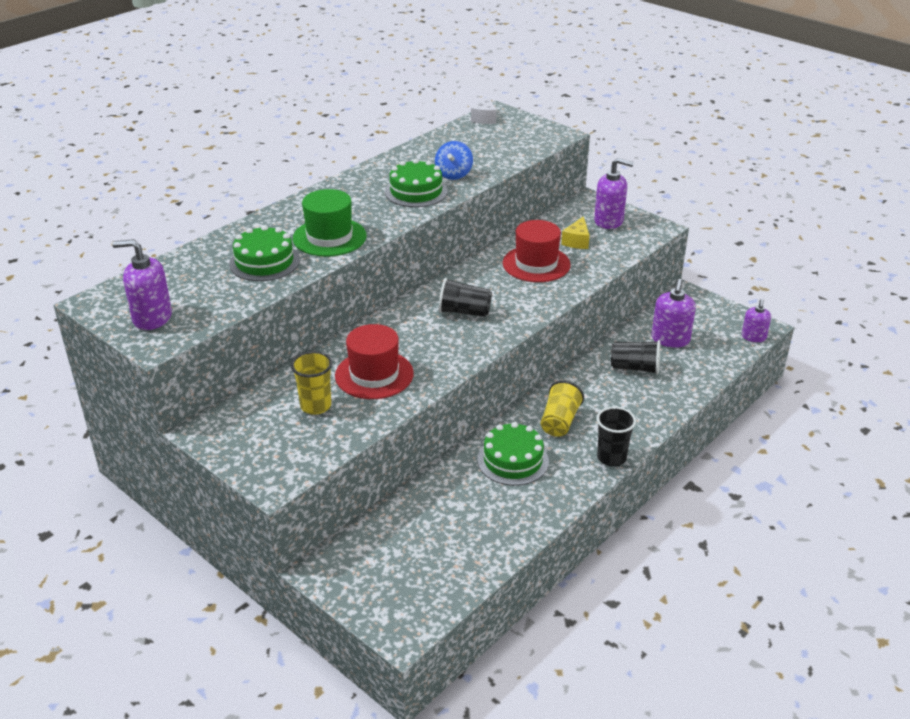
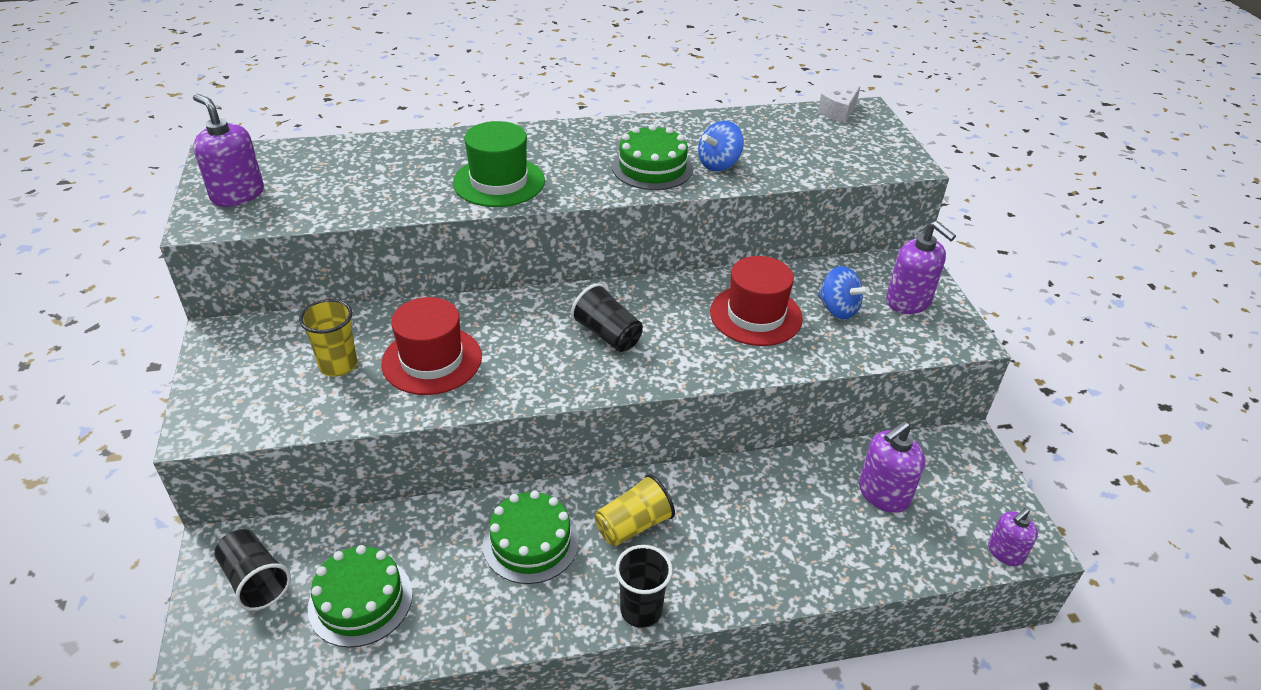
camera: 35 degrees right, 5 degrees up
green cake [229,225,300,281] -> green cake moved to [308,545,413,647]
yellow cheese [561,216,590,249] -> blue spinning top [818,266,870,319]
black cup [611,340,660,375] -> black cup moved to [214,529,291,611]

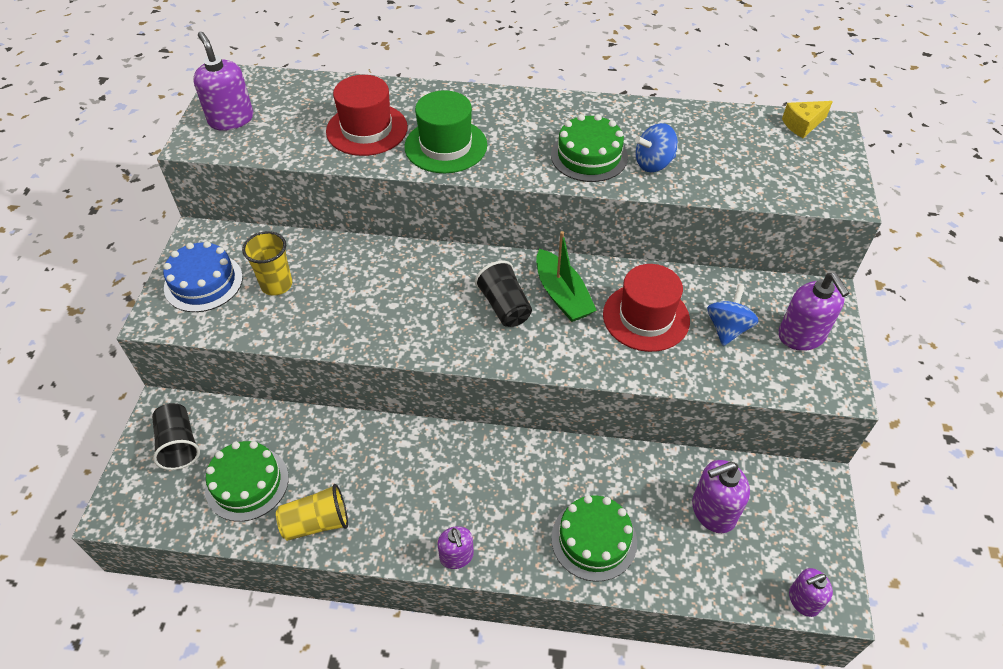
camera: 20 degrees right, 10 degrees up
red hat [381,297,482,395] -> red hat moved to [326,75,408,156]
green cake [483,490,579,584] -> green cake moved to [551,495,637,582]
yellow cup [595,474,675,546] -> yellow cup moved to [276,484,348,541]
black cup [615,545,673,628] -> purple soap dispenser [437,526,474,569]
white cheese [818,86,860,123] -> yellow cheese [782,101,833,138]
blue spinning top [818,266,870,319] -> blue spinning top turned 135 degrees counterclockwise [707,285,759,346]
none -> blue cake [163,241,243,312]
none -> green boat [536,231,597,322]

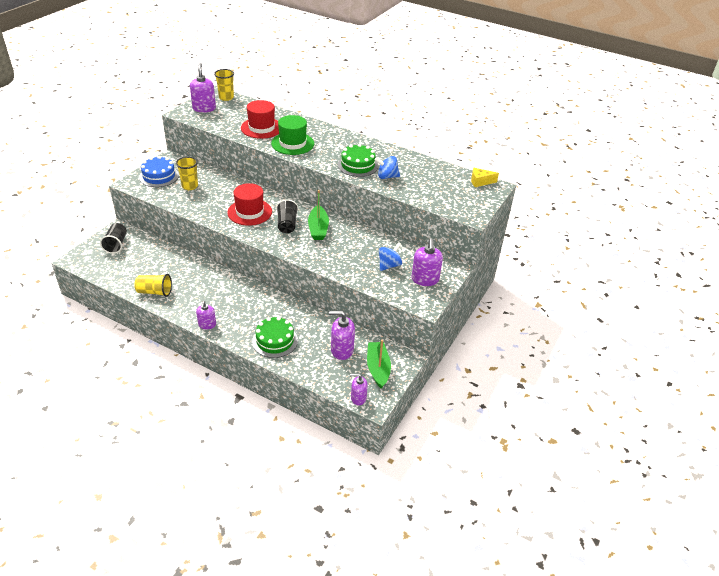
camera: 20 degrees right, 10 degrees down
green cake [205,441,289,522] -> none
red hat [603,264,690,352] -> red hat moved to [227,183,272,226]
none -> yellow cup [214,69,234,101]
none -> green boat [367,340,391,389]

